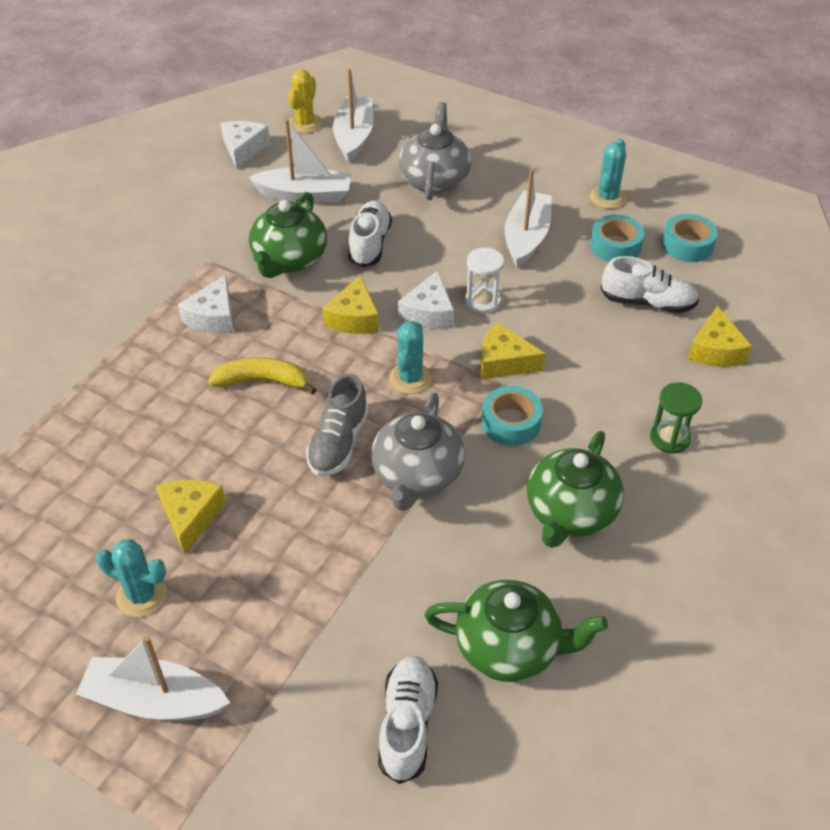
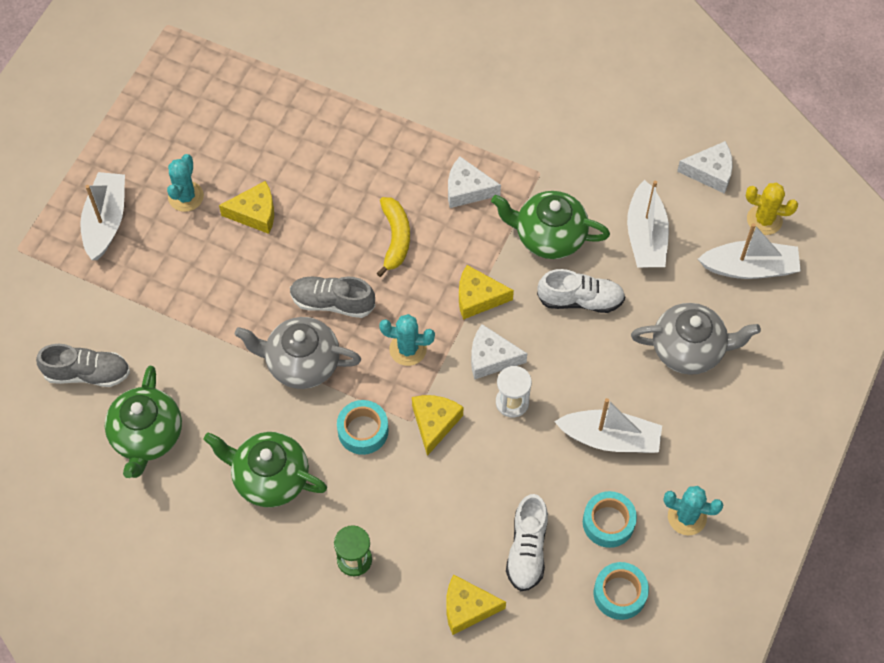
camera: 85 degrees right, 15 degrees up
white shoe [378,656,438,784] -> grey shoe [36,344,130,387]

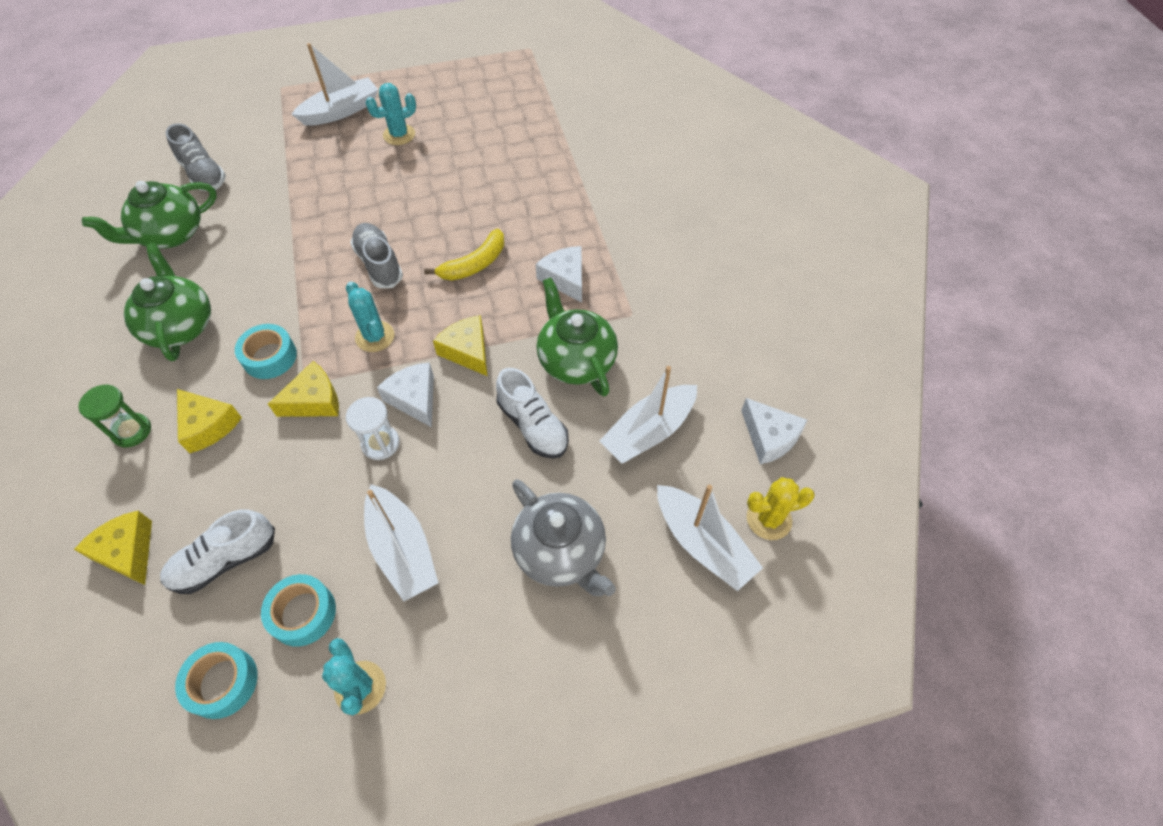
camera: 50 degrees right, 5 degrees down
yellow cheese [219,181,274,234] -> yellow cheese moved to [177,389,242,453]
grey teapot [235,317,361,389] -> none
yellow cactus [746,183,798,235] -> yellow cactus turned 75 degrees counterclockwise [747,477,815,540]

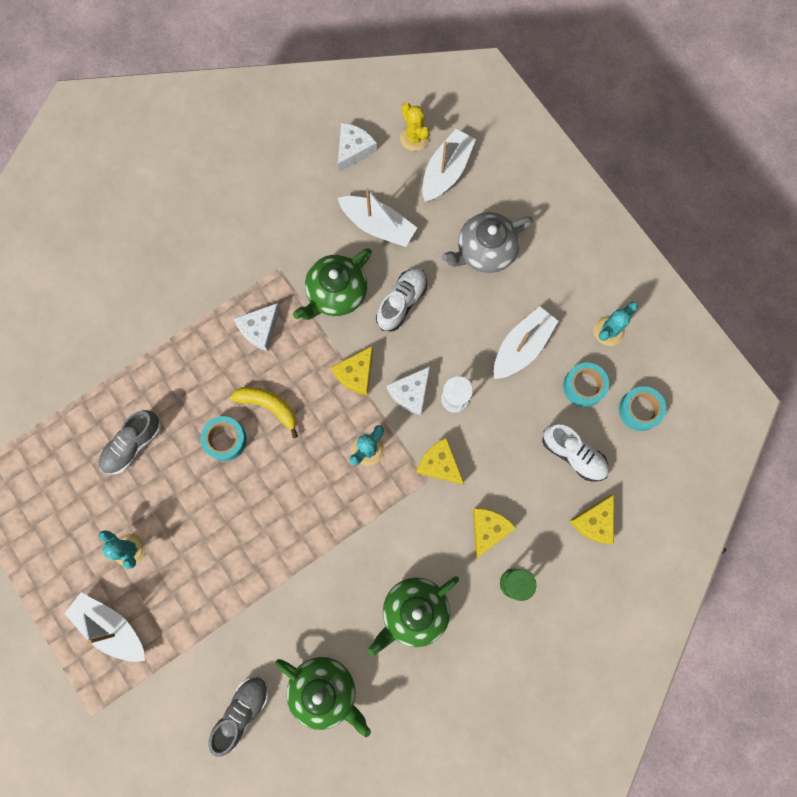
camera: 110 degrees left, 20 degrees up
turquoise tape [235,324,297,379] -> turquoise tape moved to [201,416,247,461]
grey shoe [350,223,403,288] -> grey shoe moved to [99,410,161,474]
grey teapot [511,479,616,596] -> grey teapot turned 150 degrees counterclockwise [441,212,533,273]

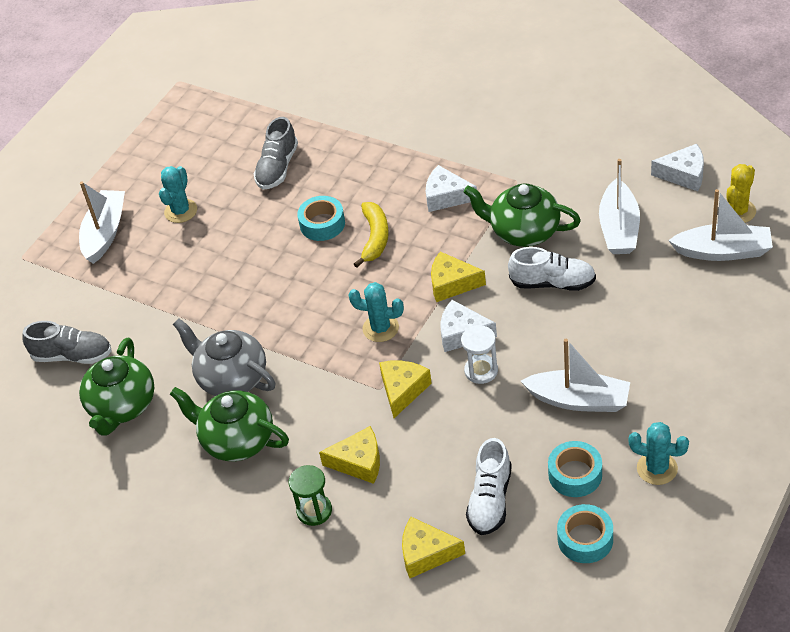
camera: 70 degrees right, 30 degrees down
grey shoe [99,410,161,474] -> grey shoe turned 90 degrees counterclockwise [254,117,298,190]
grey teapot [441,212,533,273] -> grey teapot moved to [173,318,275,396]

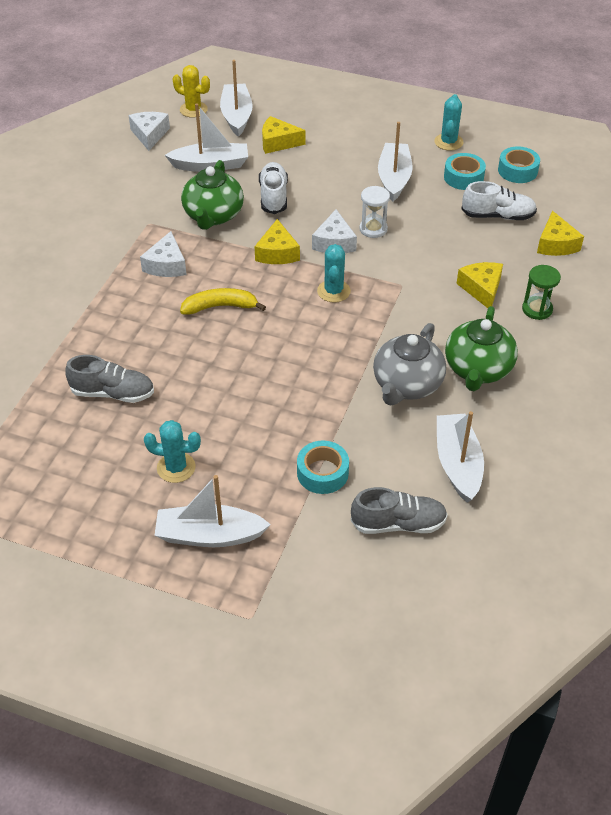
camera: 105 degrees left, 0 degrees up
grey shoe [23,321,112,364] -> grey shoe turned 90 degrees clockwise [351,487,448,534]
green teapot [79,338,155,436] -> white boat [437,411,484,503]
turquoise tape [297,196,345,241] -> turquoise tape moved to [297,441,349,494]
yellow cheese [379,360,432,418] -> yellow cheese moved to [262,116,306,154]

